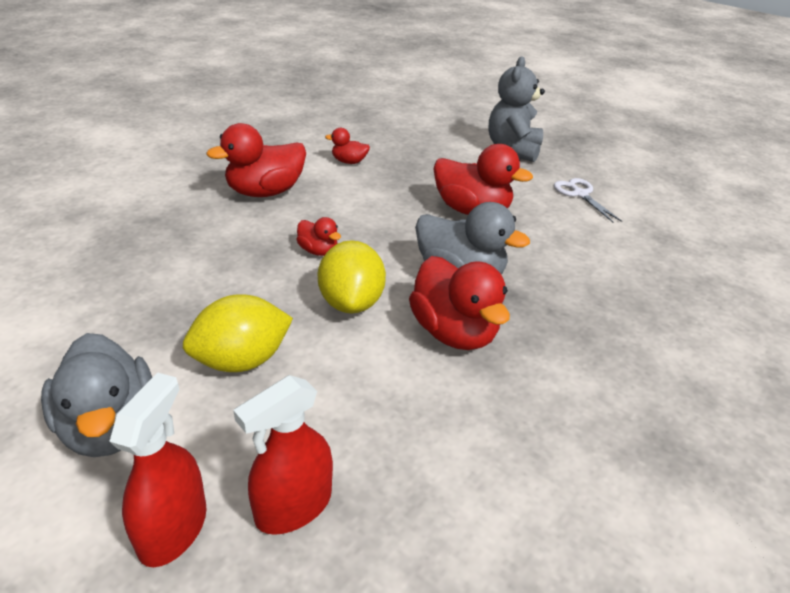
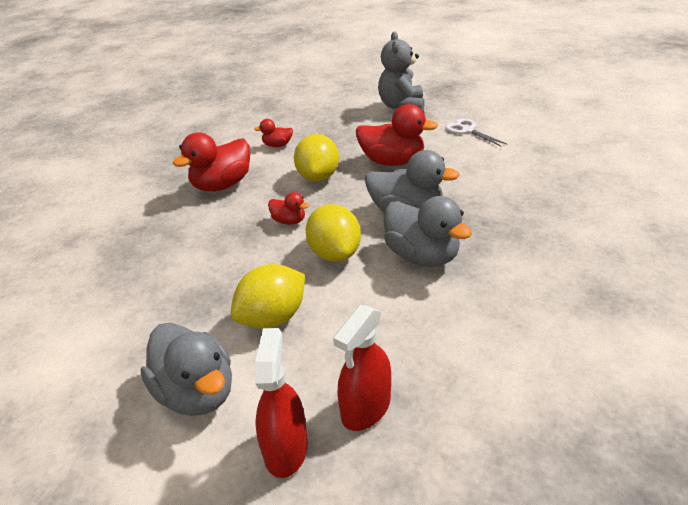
camera: 10 degrees left, 0 degrees up
red duck [409,256,510,350] -> grey duck [384,196,472,267]
none -> yellow lemon [294,134,339,182]

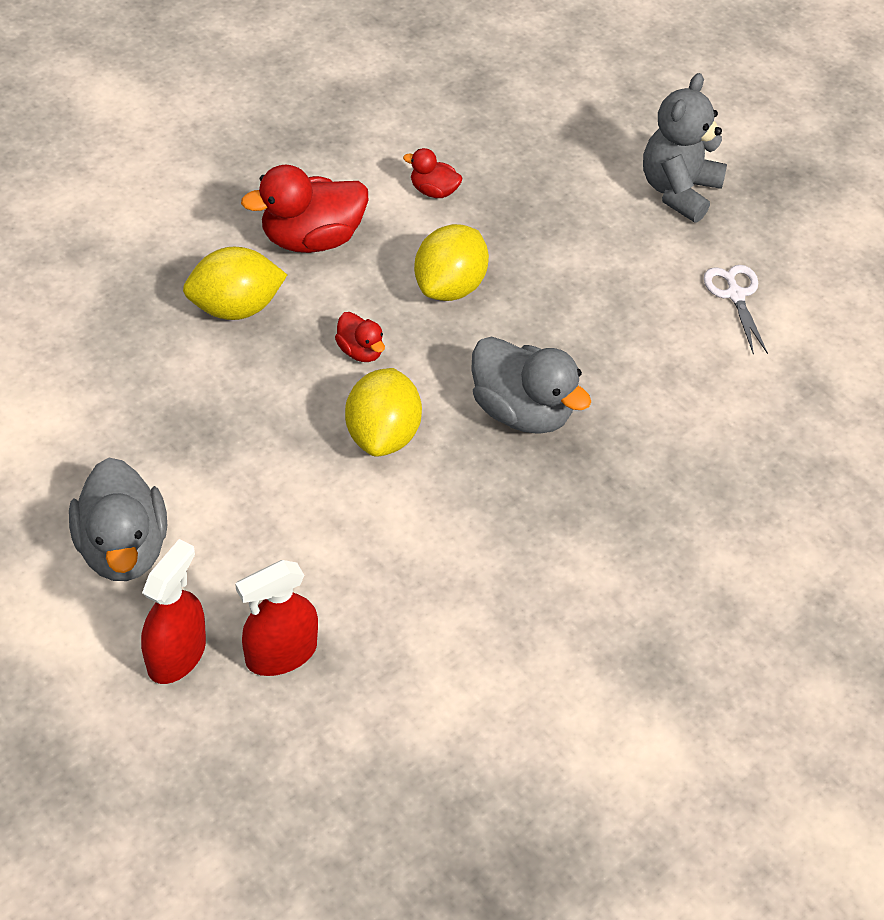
camera: 20 degrees right, 15 degrees up
yellow lemon [231,264,305,329] -> yellow lemon moved to [183,247,287,320]
red duck [356,104,438,166] -> none
grey duck [384,196,472,267] -> none

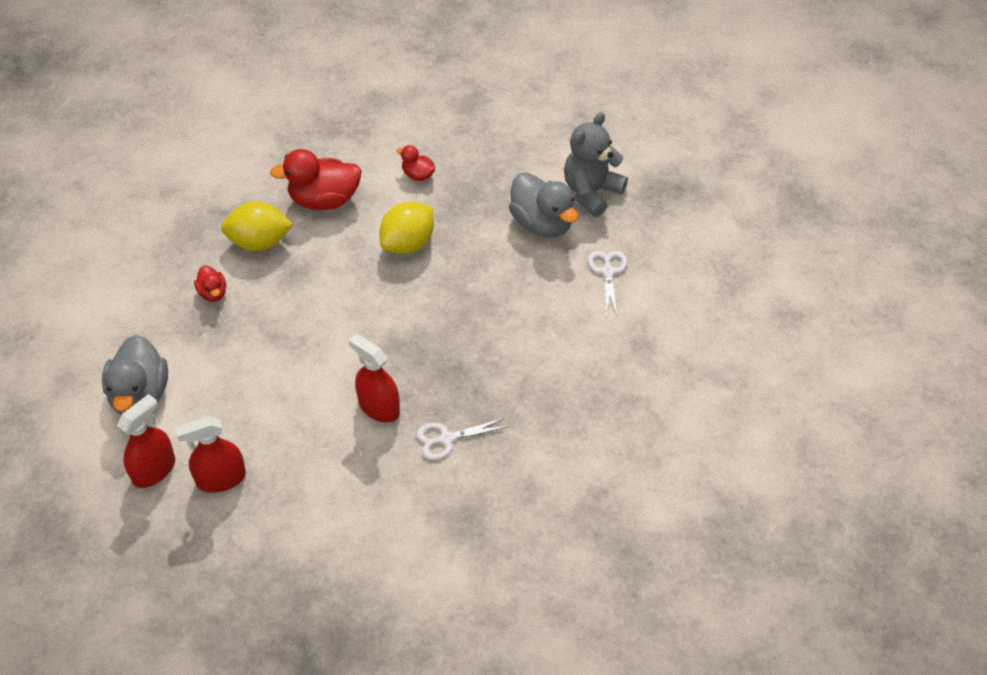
camera: 15 degrees right, 0 degrees up
red duck [335,312,385,362] -> red duck moved to [194,265,226,302]
yellow lemon [345,368,422,457] -> none
grey duck [471,336,591,434] -> grey duck moved to [509,172,578,237]
none -> red spray bottle [348,334,400,422]
none -> white scissors [416,418,509,460]

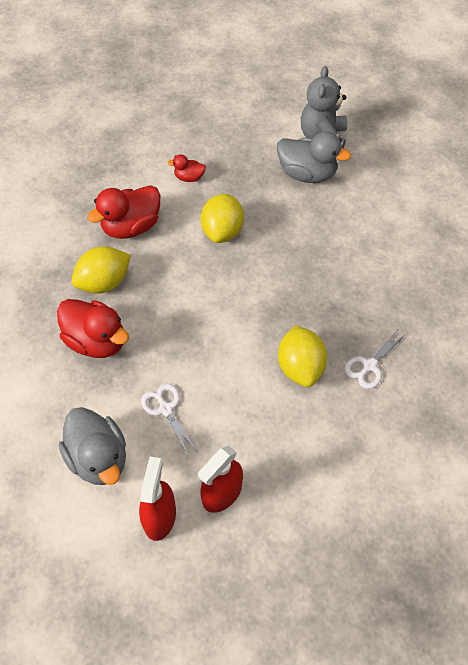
camera: 30 degrees left, 5 degrees up
red duck [194,265,226,302] -> red duck [57,299,129,358], size x1.97
red spray bottle [348,334,400,422] -> yellow lemon [278,325,327,387]
white scissors [588,251,627,316] -> white scissors moved to [141,383,197,456]

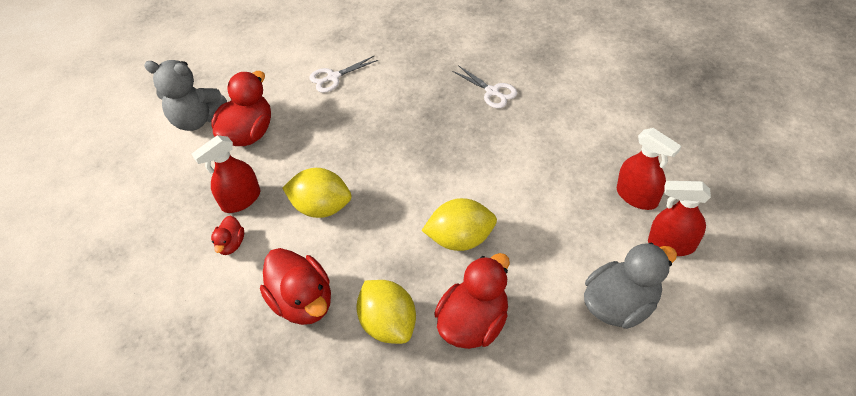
camera: 85 degrees left, 5 degrees down
white scissors [141,383,197,456] -> white scissors moved to [309,55,378,93]
grey duck [277,131,351,183] -> red duck [211,71,271,146]
yellow lemon [278,325,327,387] -> yellow lemon moved to [421,198,497,251]
none -> red spray bottle [192,135,260,213]

